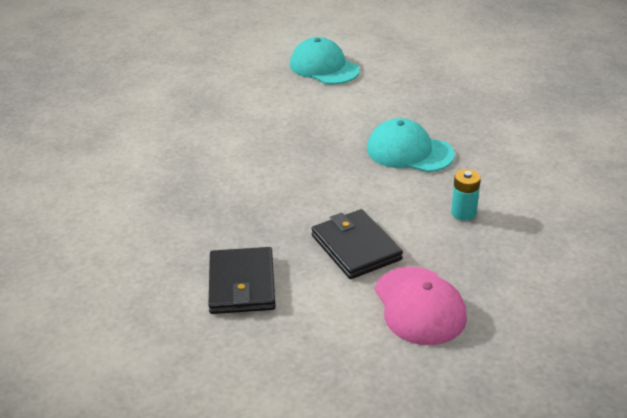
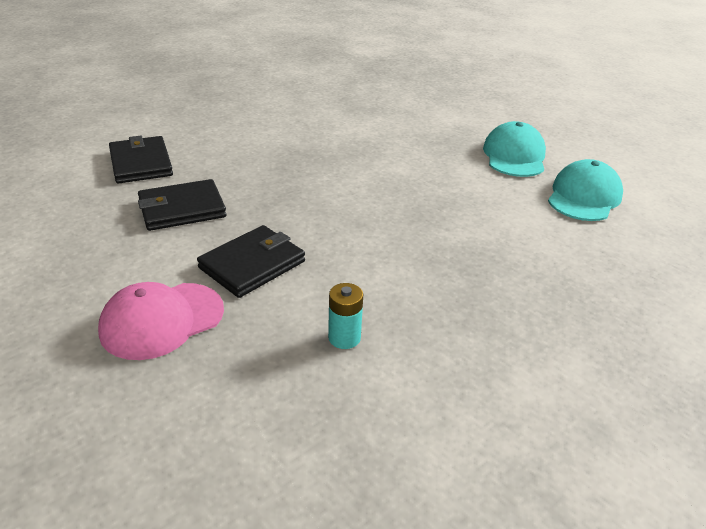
camera: 70 degrees right, 0 degrees up
turquoise cap [367,118,455,172] -> turquoise cap moved to [483,121,546,177]
none -> black wallet [109,136,173,184]

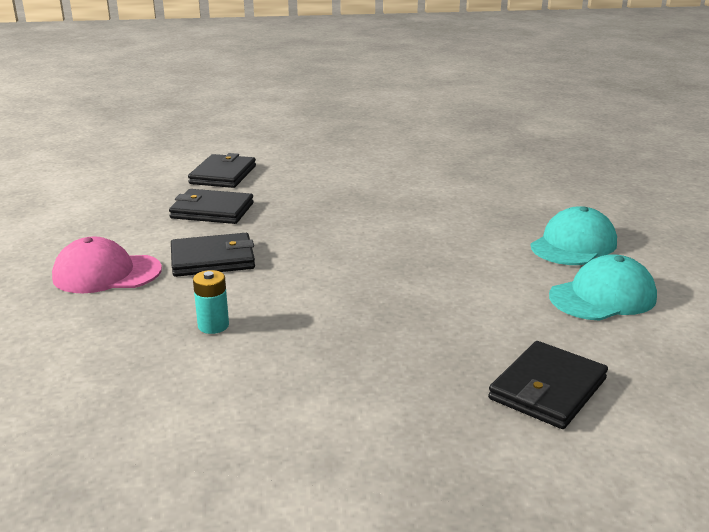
camera: 35 degrees right, 10 degrees down
none -> black wallet [488,341,608,429]

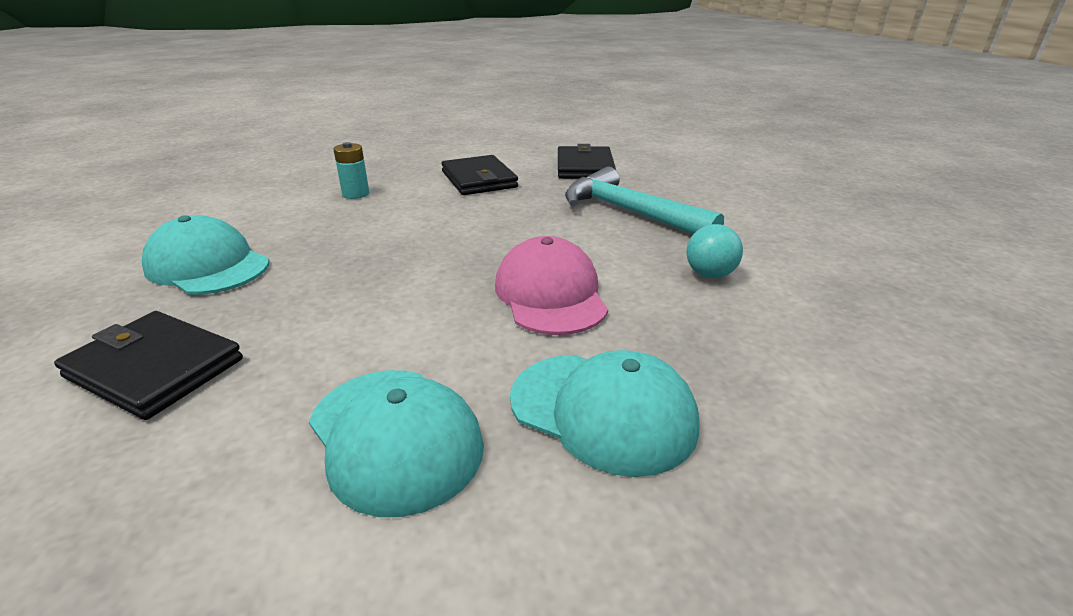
camera: 80 degrees right, 5 degrees up
pink cap [52,237,162,293] -> pink cap moved to [495,236,608,335]
black wallet [188,153,256,188] -> none
none -> turquoise cap [142,215,269,295]
none -> turquoise hammer [565,167,724,234]
none -> turquoise ball [686,224,743,278]

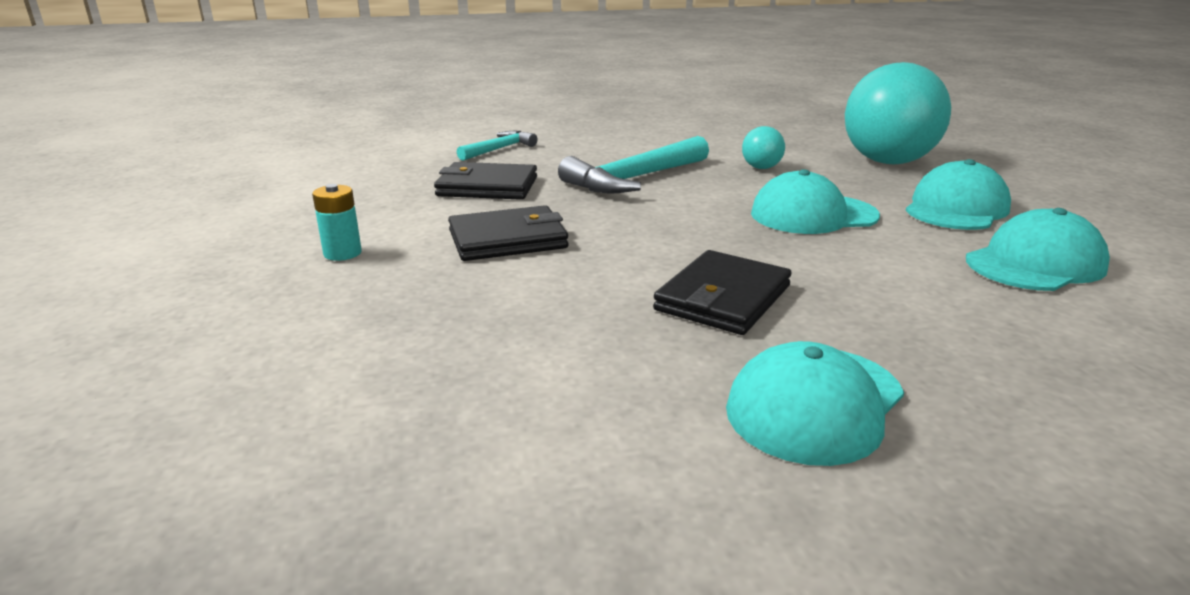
camera: 85 degrees left, 5 degrees down
black wallet [54,311,243,420] -> black wallet moved to [653,250,792,335]
turquoise battery [333,142,369,199] -> turquoise battery moved to [312,184,362,261]
pink cap [495,236,608,335] -> turquoise cap [751,169,880,234]
none -> turquoise hammer [457,131,537,161]
none -> turquoise ball [845,62,951,164]

